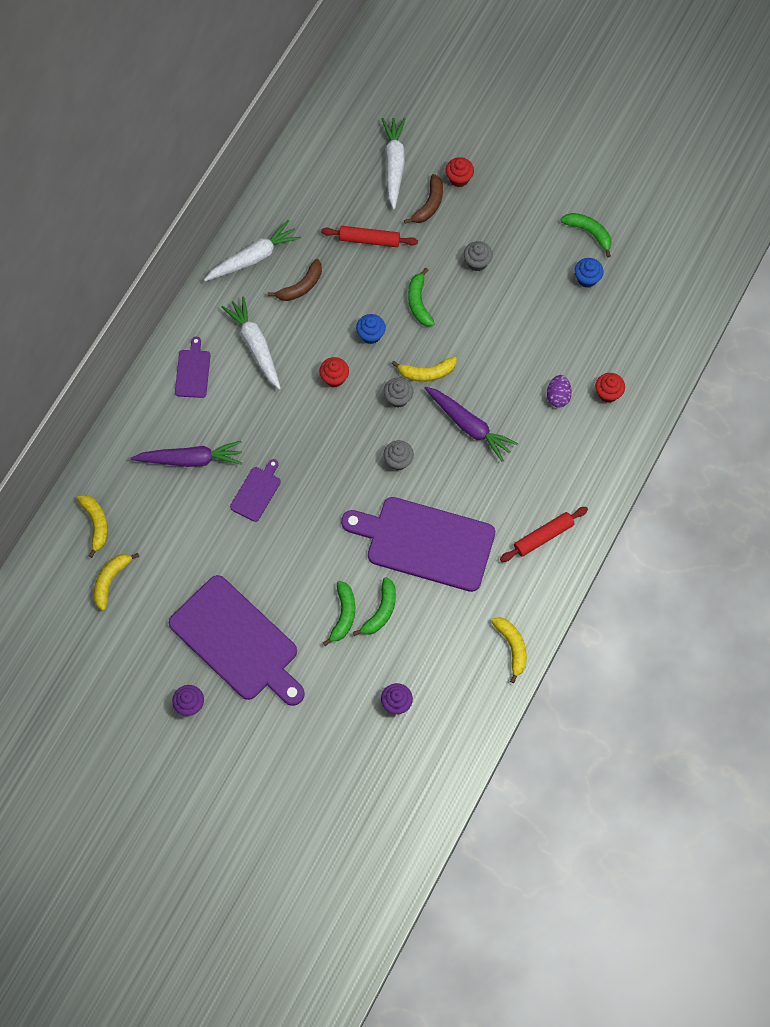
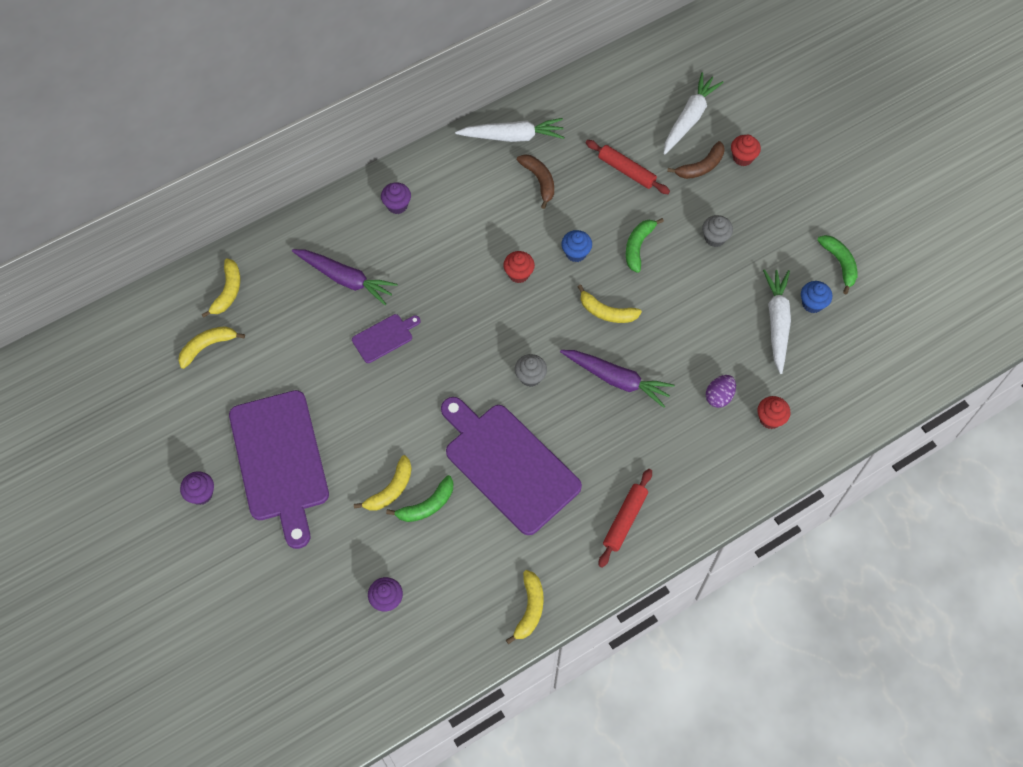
camera: 30 degrees right, 5 degrees down
purple cutting board [175,337,210,398] -> purple cupcake [381,182,411,214]
white carrot [222,296,281,390] -> white carrot moved to [763,269,791,374]
brown banana [268,259,322,301] -> brown banana turned 105 degrees counterclockwise [517,154,554,209]
green banana [323,581,355,646] -> yellow banana [354,455,412,511]
grey cupcake [384,378,413,408] -> none
purple carrot [425,386,518,462] -> purple carrot turned 45 degrees counterclockwise [560,350,675,408]
red rolling pin [500,507,588,562] -> red rolling pin turned 60 degrees counterclockwise [599,469,652,568]

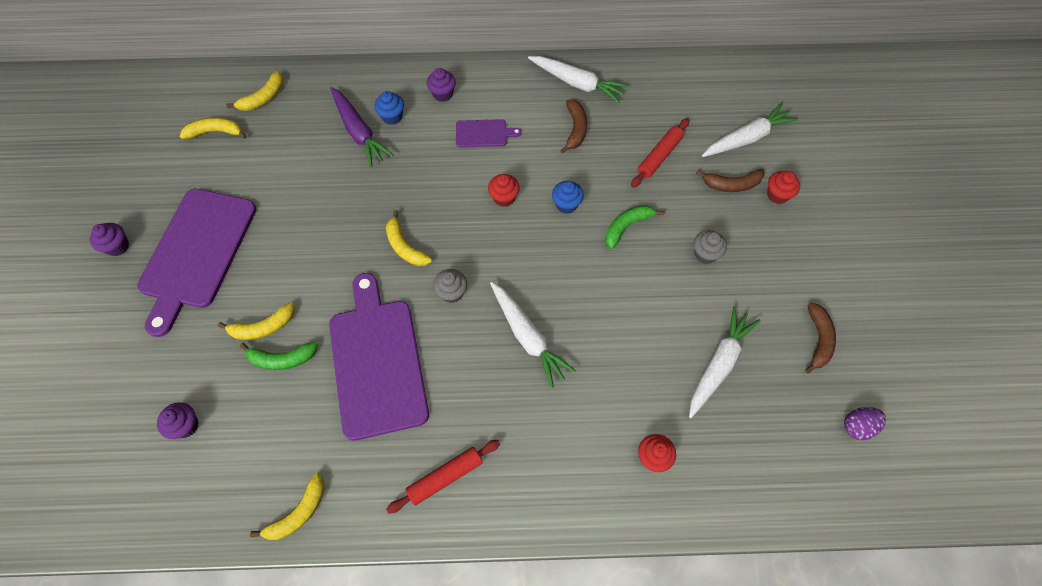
camera: 30 degrees right, 0 degrees up
purple cutting board [352,314,420,363] -> purple cutting board moved to [456,119,522,147]
purple carrot [560,350,675,408] -> white carrot [490,282,576,388]
yellow banana [578,284,642,323] -> yellow banana moved to [386,210,432,266]
red rolling pin [586,140,670,194] -> red rolling pin turned 60 degrees clockwise [631,118,690,188]
purple egg [706,375,736,408] -> purple egg moved to [844,407,886,440]
blue cupcake [801,281,832,313] -> blue cupcake moved to [374,91,404,125]
green banana [817,235,858,294] -> brown banana [805,303,836,374]

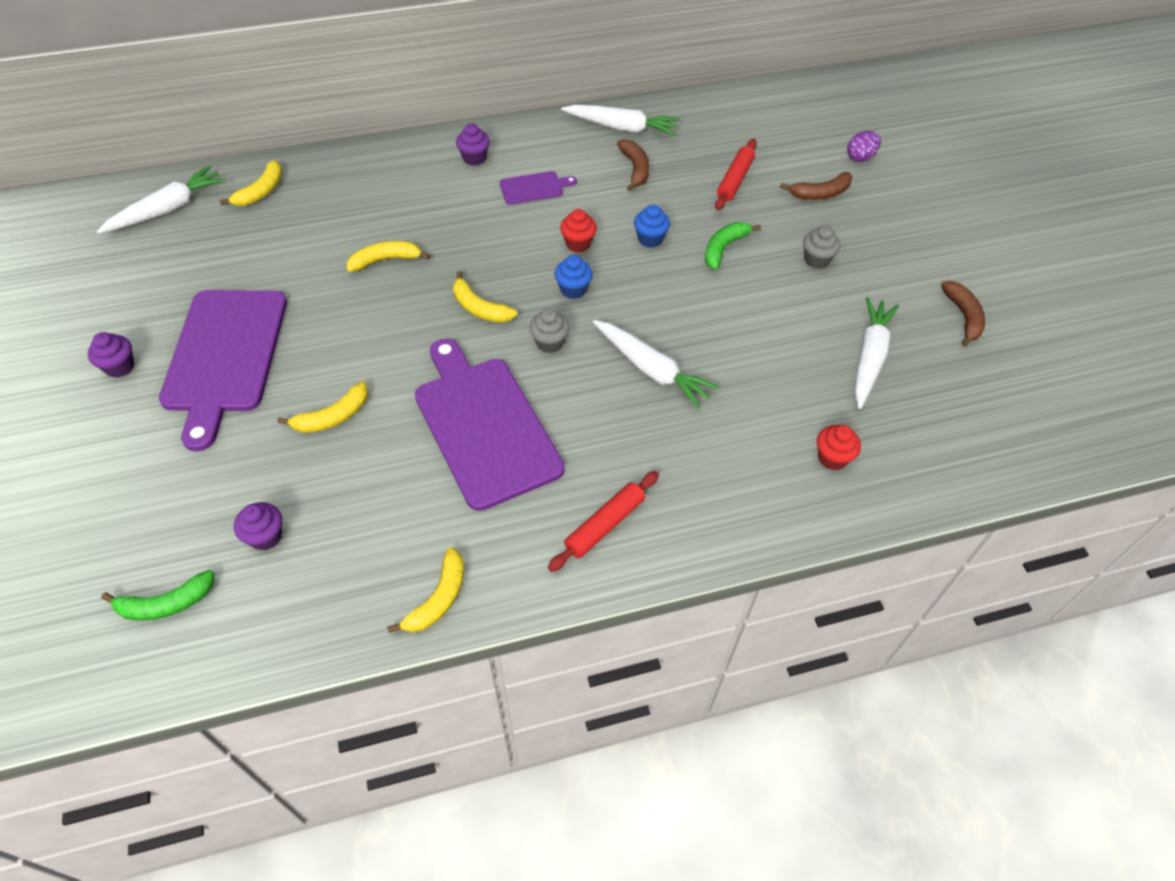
camera: 15 degrees left, 10 degrees down
yellow banana [180,117,247,139] -> yellow banana moved to [347,241,430,272]
green banana [240,341,318,370] -> green banana moved to [101,570,214,620]
purple carrot [330,87,393,167] -> none
blue cupcake [374,91,404,125] -> blue cupcake moved to [555,255,593,299]
white carrot [702,103,798,157] -> white carrot moved to [97,166,226,234]
red cupcake [767,171,800,204] -> none
purple egg [844,407,886,440] -> purple egg moved to [847,131,881,162]

